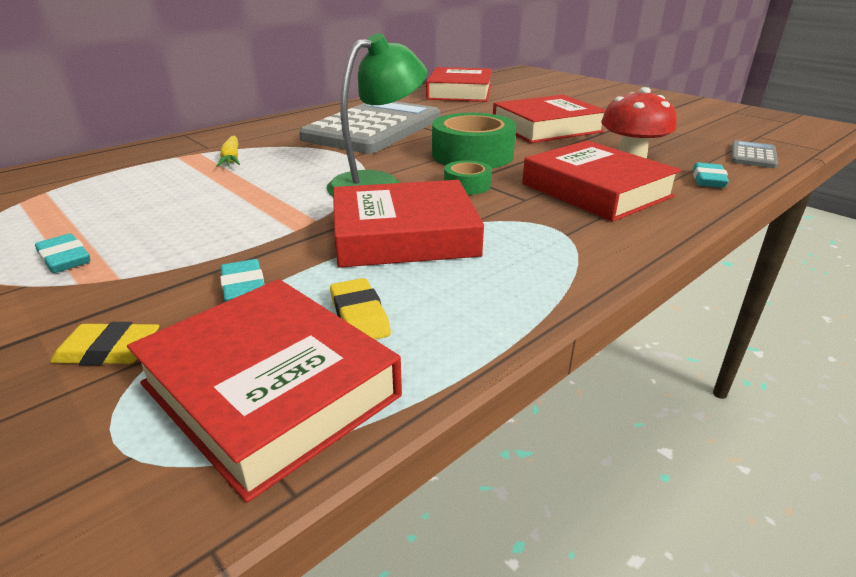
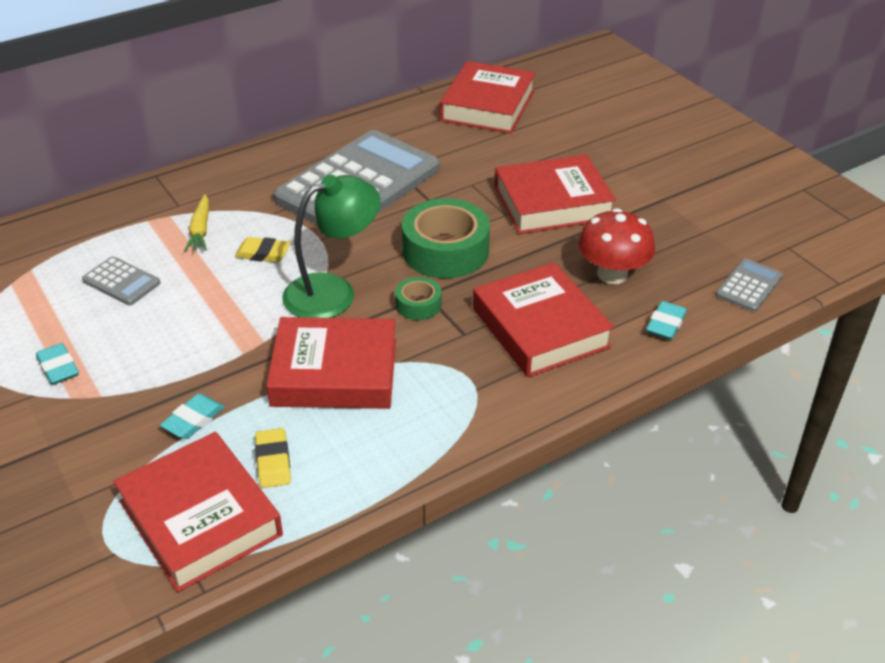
camera: 10 degrees right, 10 degrees up
yellow eraser [50,322,159,365] -> yellow eraser moved to [235,237,291,263]
turquoise eraser [220,259,264,302] -> turquoise eraser turned 45 degrees clockwise [160,394,225,439]
none -> grey calculator [82,256,160,305]

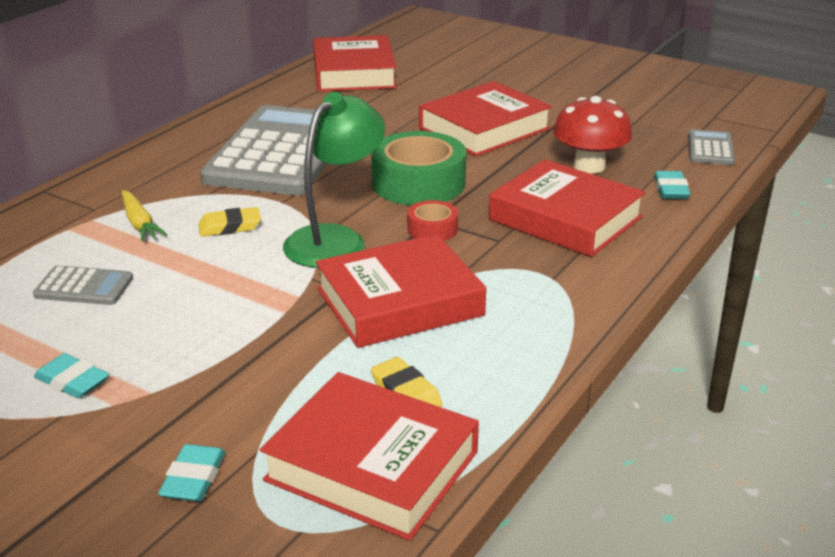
camera: 25 degrees left, 10 degrees down
turquoise eraser [160,394,225,439] -> turquoise eraser moved to [158,444,225,502]
green tape [395,277,441,320] -> red tape [407,200,458,241]

